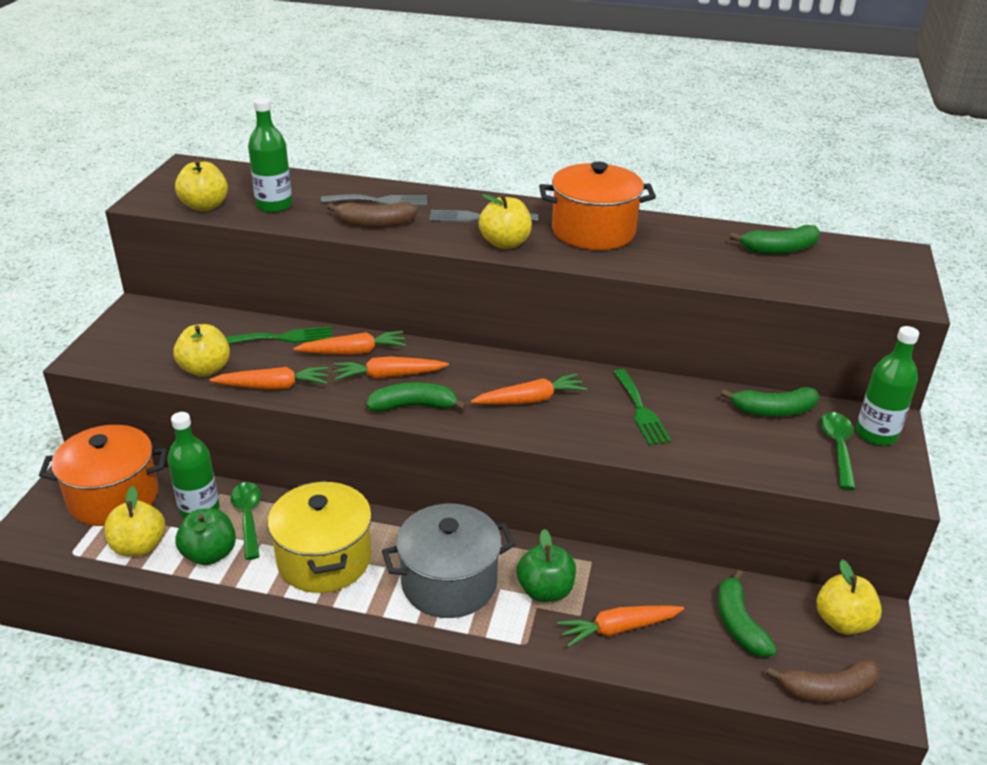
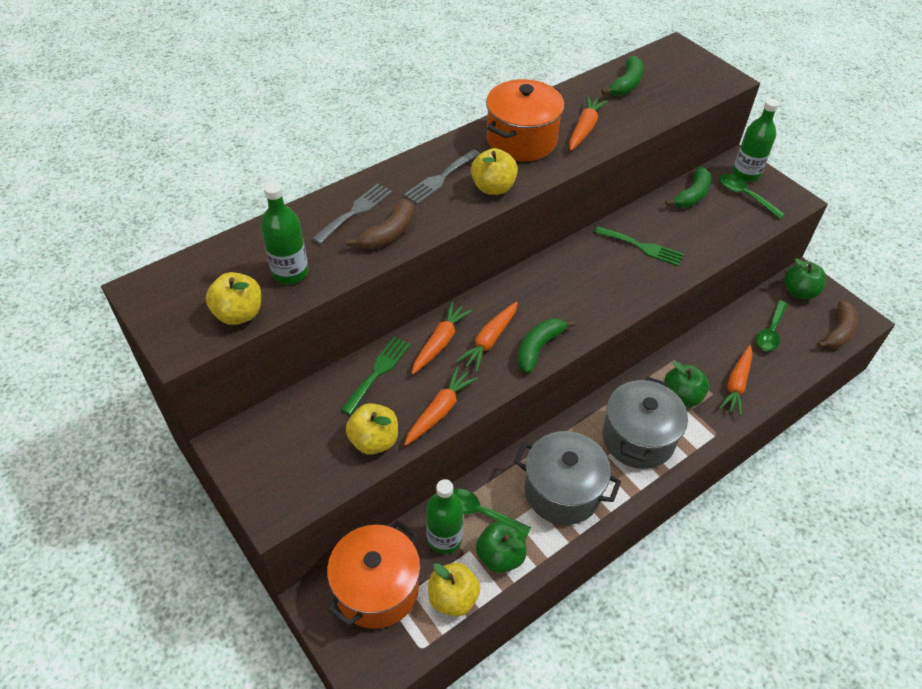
camera: 50 degrees left, 15 degrees up
yellow pot [268,480,372,593] -> grey pot [514,431,621,525]
orange carrot [471,373,587,404] -> orange carrot moved to [569,96,608,151]
green banana [718,570,777,657] -> green spoon [756,300,787,352]
yellow apple [816,560,882,635] -> green apple [784,258,826,299]

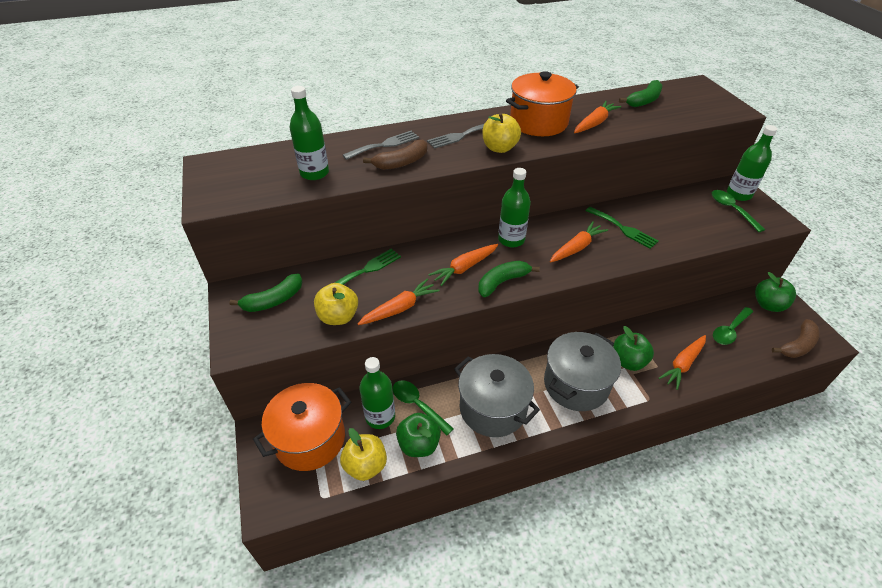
camera: 20 degrees right, 5 degrees down
yellow apple [206,272,261,325] -> none
orange carrot [412,302,472,374] -> orange carrot moved to [550,221,608,262]
green banana [665,167,711,208] -> green banana moved to [229,273,302,312]
none -> green bottle [498,168,531,247]

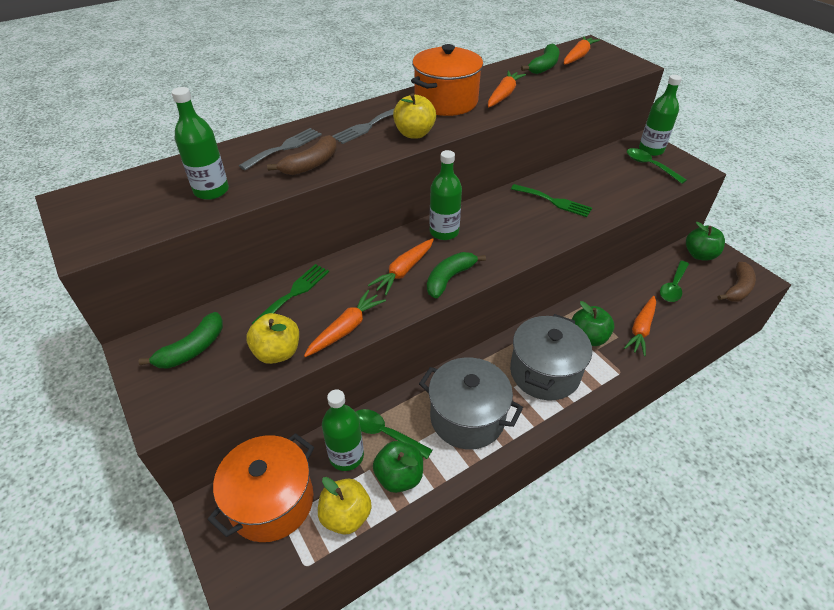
camera: 15 degrees left, 0 degrees up
orange carrot [550,221,608,262] -> orange carrot moved to [564,36,600,65]

